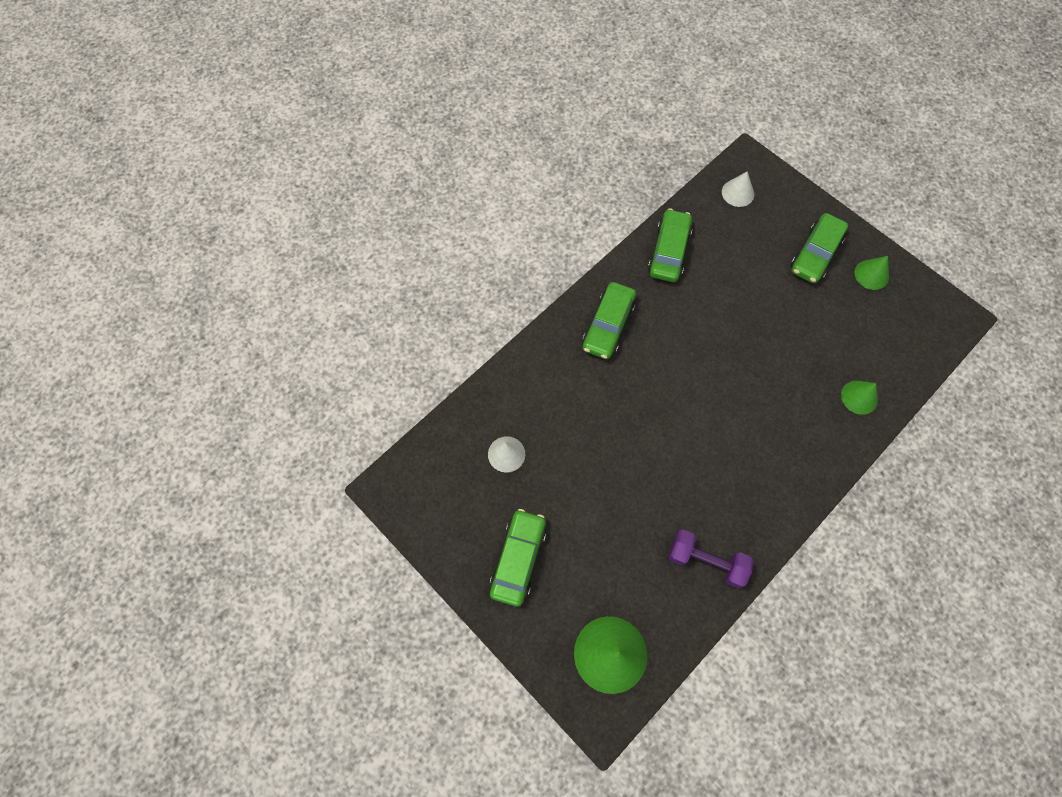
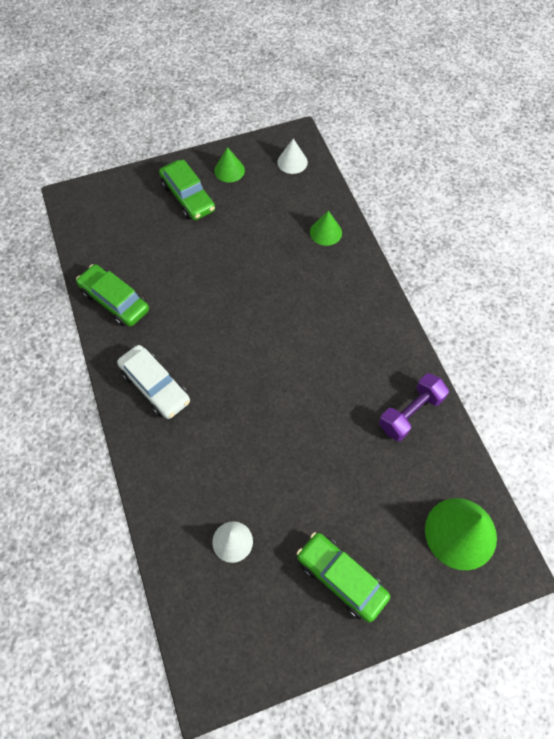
camera: 65 degrees left, 5 degrees down
green car [583,282,636,359] -> white car [117,345,190,419]
white cone [722,171,754,207] -> white cone moved to [277,139,308,174]

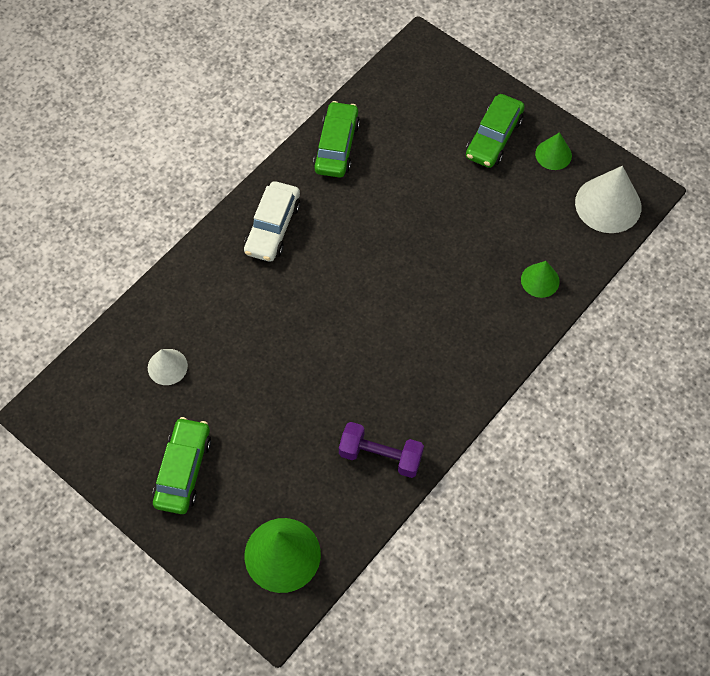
camera: 60 degrees right, 0 degrees up
white cone [277,139,308,174] -> white cone [575,166,641,233], size x1.77

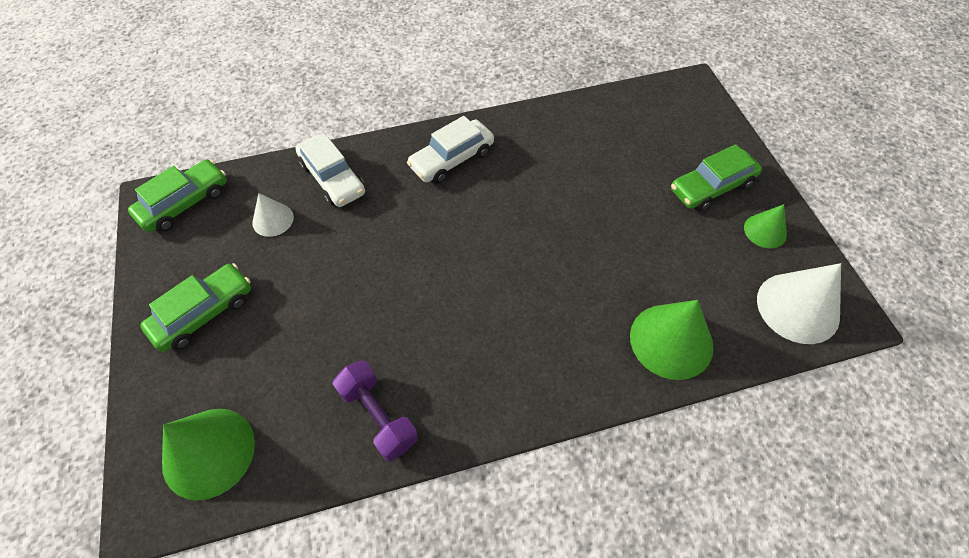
camera: 35 degrees right, 5 degrees down
green car [313,101,360,178] -> green car moved to [128,159,227,232]
green cone [521,261,560,298] -> green cone [630,300,714,380], size x1.77
none -> white car [296,133,365,207]

